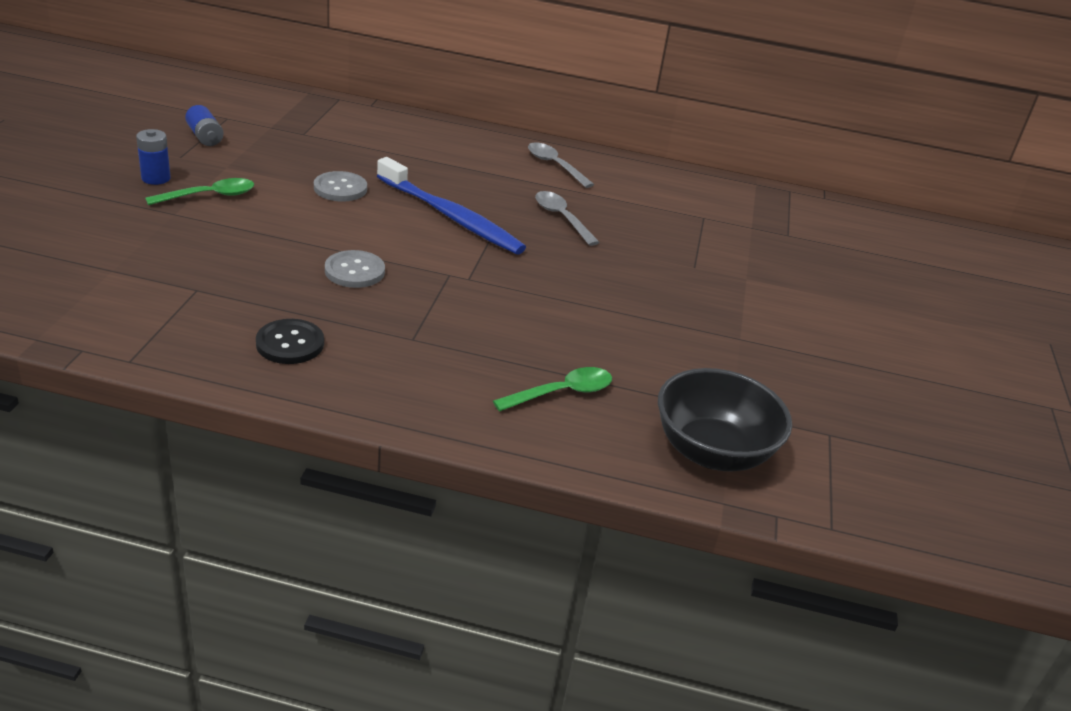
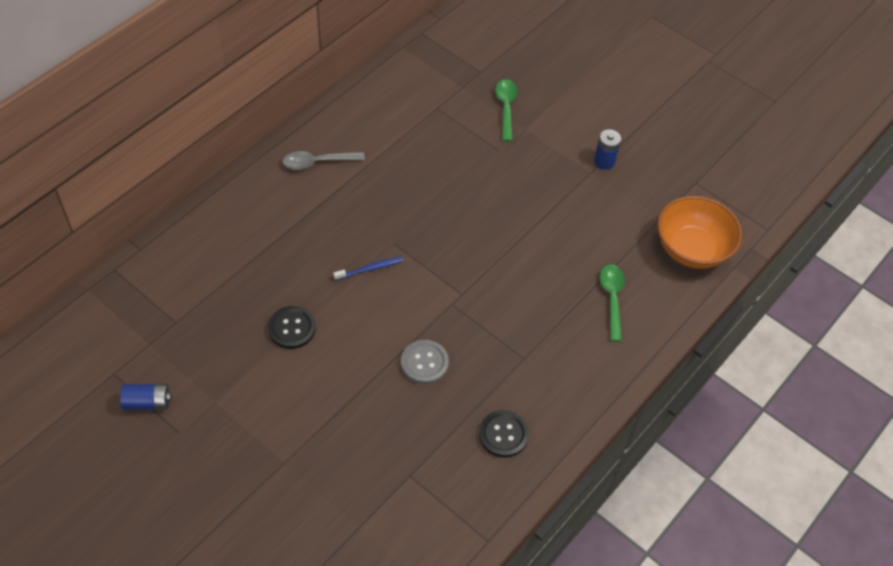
camera: 60 degrees left, 20 degrees up
blue battery [136,129,171,185] -> blue battery moved to [594,129,621,170]
green spoon [145,178,254,205] -> green spoon moved to [495,79,518,142]
grey button [314,171,367,201] -> black button [268,306,316,349]
blue toothbrush [377,157,526,254] -> blue toothbrush [333,257,403,280], size x0.43
grey spoon [535,191,600,246] -> none
black bowl [658,368,792,471] -> orange bowl [658,196,742,269]

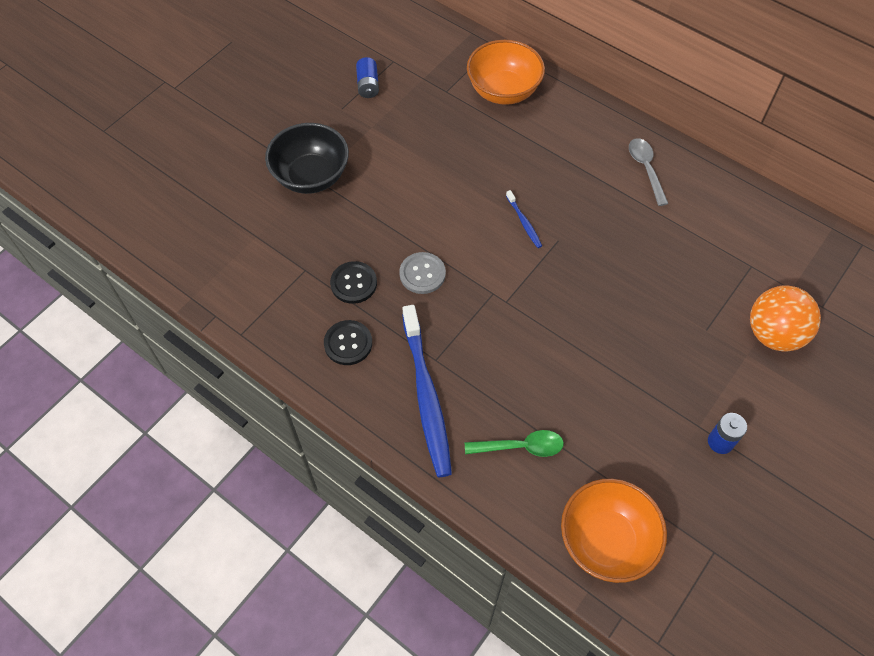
camera: 90 degrees right, 5 degrees up
black button [268,306,316,349] -> black button moved to [330,261,377,304]
green spoon [495,79,518,142] -> orange ball [750,285,821,352]
none -> black bowl [265,123,349,194]
none -> blue toothbrush [402,305,452,477]
none -> orange bowl [467,40,545,105]

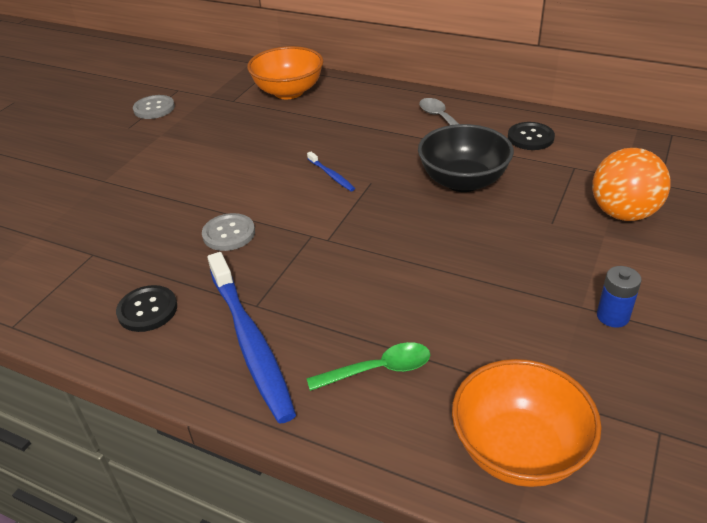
camera: 10 degrees left, 20 degrees down
black bowl [265,123,349,194] -> black bowl moved to [418,124,514,192]
black button [330,261,377,304] -> black button moved to [508,122,555,150]
blue battery [356,57,379,98] -> grey button [133,95,175,119]

